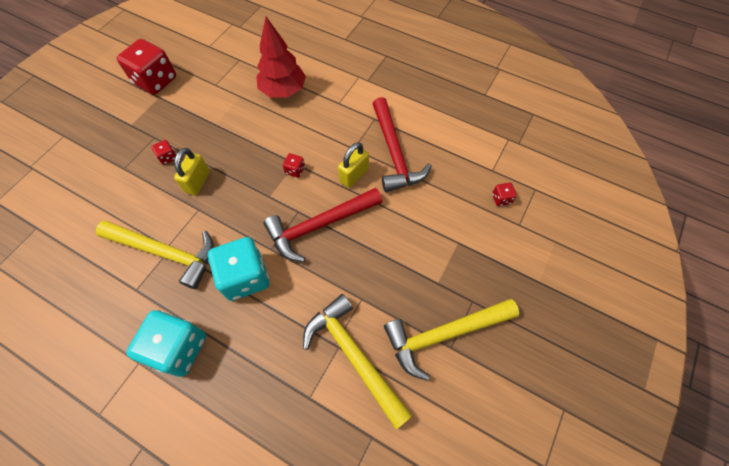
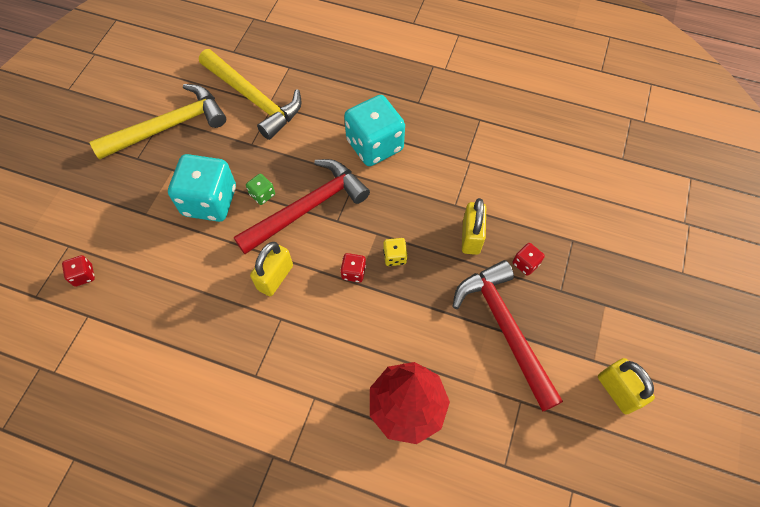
camera: 170 degrees right, 0 degrees up
yellow hammer [96,221,214,289] -> none
red dice [117,39,176,95] -> yellow padlock [598,358,655,415]
turquoise dice [126,310,206,377] -> turquoise dice moved to [168,154,236,222]
red hammer [373,97,432,192] -> red hammer moved to [452,260,563,412]
none -> green dice [246,173,275,205]
none -> yellow dice [383,238,408,266]

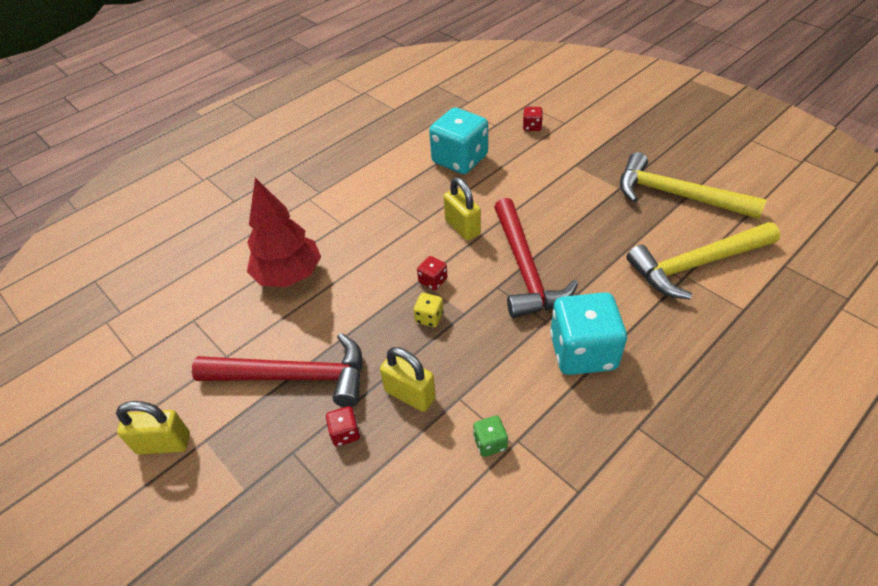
camera: 120 degrees right, 15 degrees down
yellow hammer [90,84,226,160] -> yellow hammer turned 120 degrees clockwise [620,152,766,219]
turquoise dice [168,154,236,222] -> turquoise dice moved to [429,108,488,174]
green dice [246,173,275,205] -> green dice moved to [473,416,508,457]

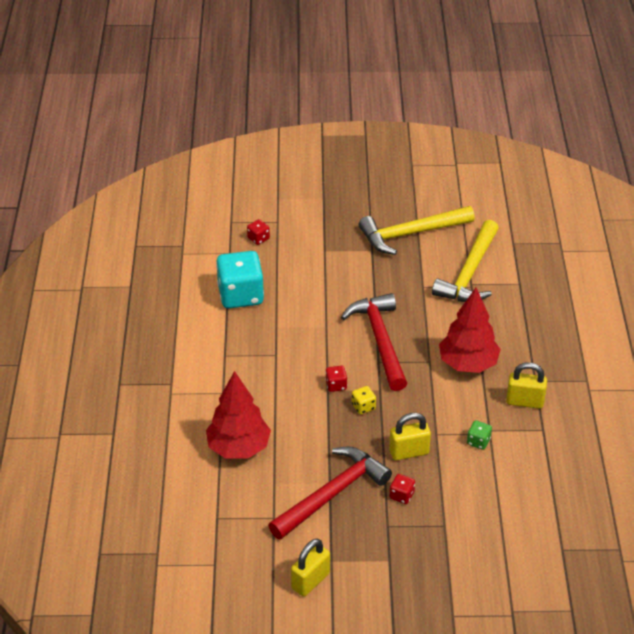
camera: 50 degrees left, 5 degrees down
yellow padlock [444,177,481,240] -> yellow padlock moved to [506,362,547,409]
red hammer [494,198,578,318] -> red hammer turned 135 degrees counterclockwise [341,293,407,391]
turquoise dice [550,292,627,375] -> red tree [439,288,501,373]

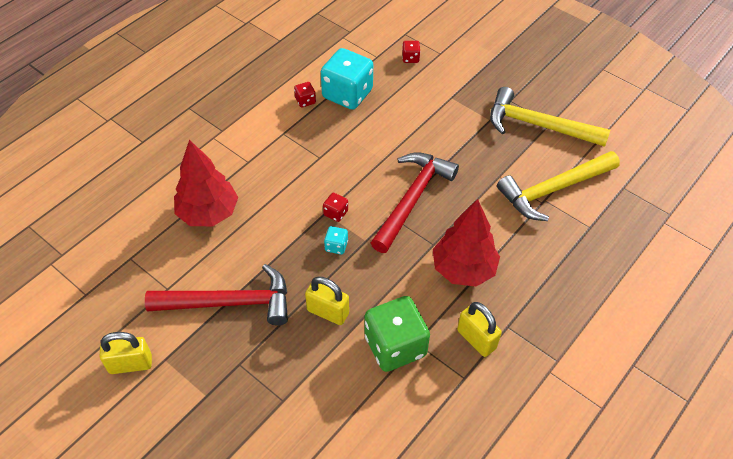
camera: 40 degrees right, 10 degrees up
yellow dice [352,386,376,415] -> turquoise dice [324,226,348,255]
red dice [389,474,415,504] -> red dice moved to [294,82,316,107]
green dice [467,420,492,450] -> green dice [364,296,430,372], size x2.32

